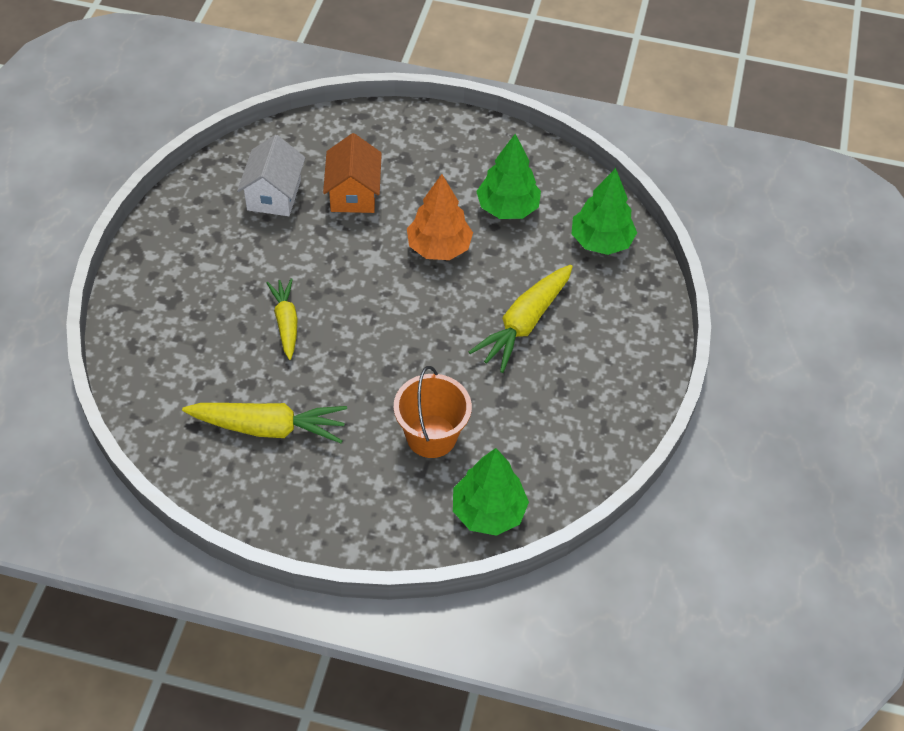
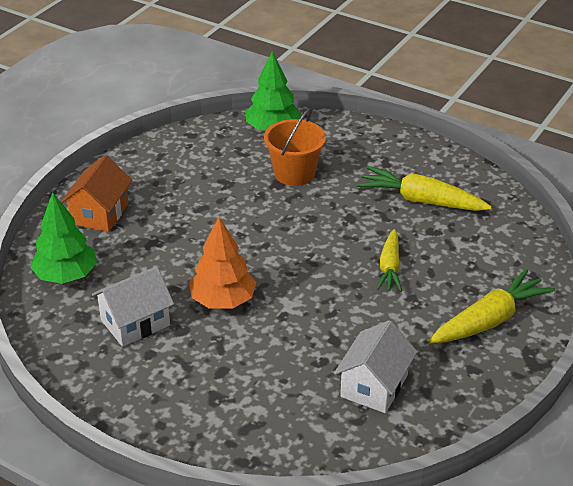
camera: 160 degrees left, 15 degrees down
orange house [323,133,382,213] -> orange house moved to [61,155,132,232]
yellow carrot [469,265,573,373] -> yellow carrot moved to [429,269,555,343]
green tree [476,134,541,219] -> white house [92,266,174,347]

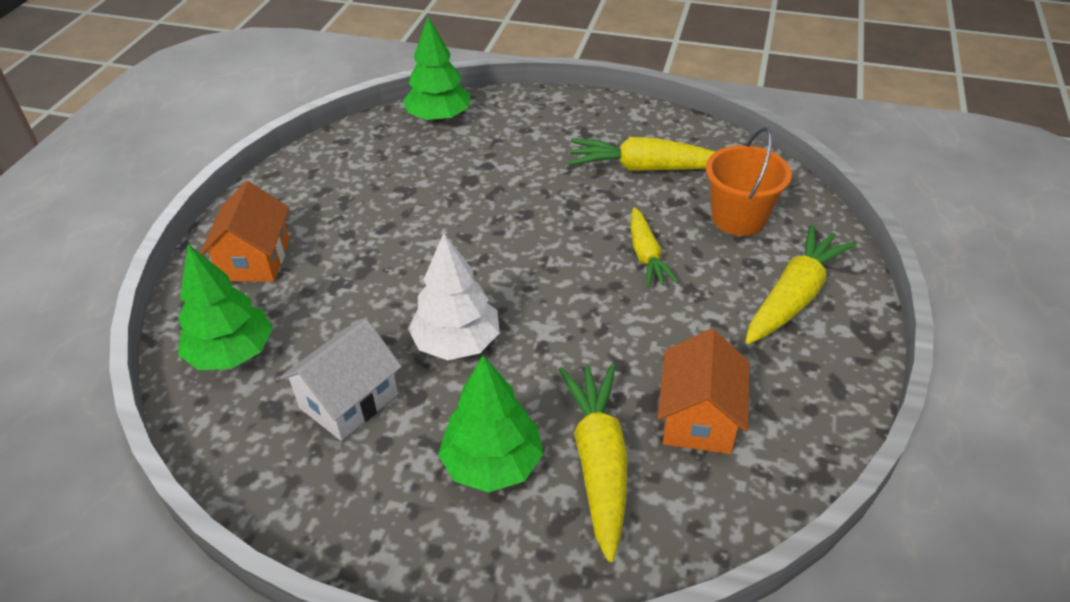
camera: 15 degrees left, 5 degrees up
orange tree [189,217,256,308] -> white tree [408,233,500,360]
orange bucket [264,108,326,186] -> orange bucket moved to [706,127,792,236]
white house [334,320,417,413] -> orange house [657,329,749,454]
none -> green tree [438,356,543,492]
none -> yellow carrot [559,364,628,562]

